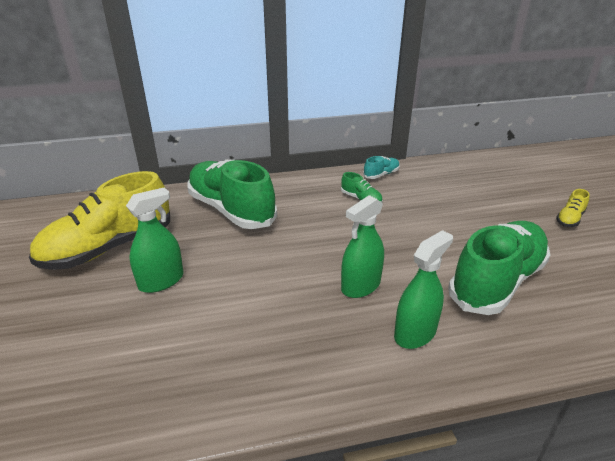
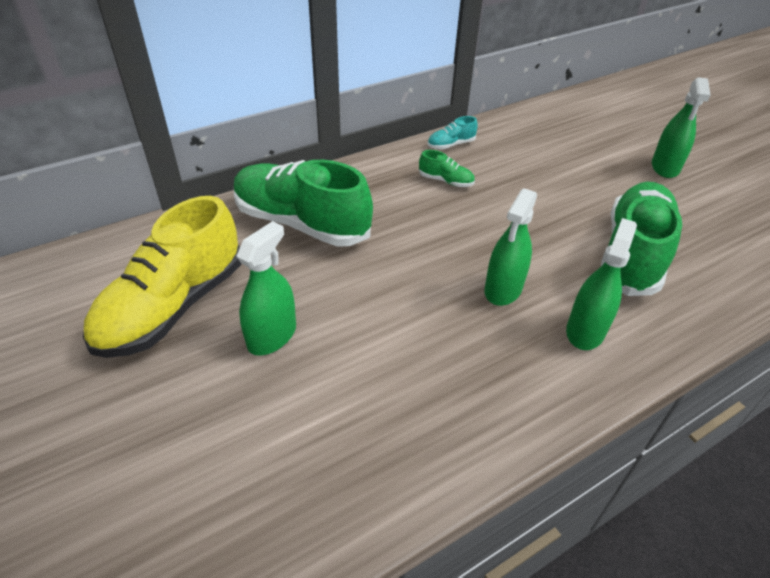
camera: 20 degrees left, 10 degrees up
turquoise shoe [363,156,400,179] -> turquoise shoe turned 150 degrees counterclockwise [428,116,478,149]
yellow shoe [556,189,590,227] -> green spray bottle [652,77,710,178]

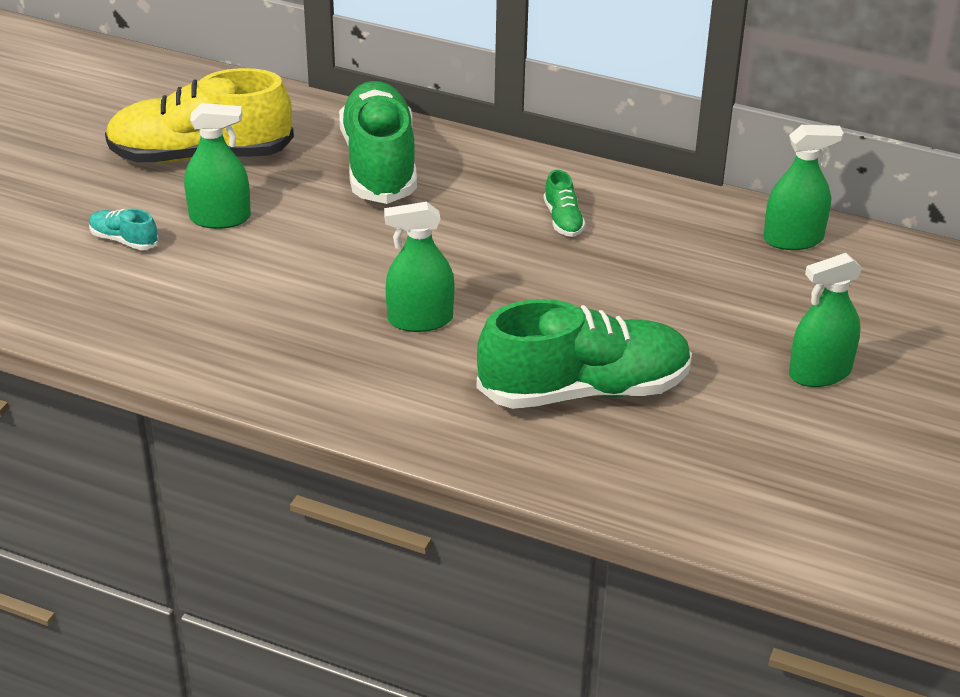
camera: 55 degrees right, 5 degrees down
turquoise shoe [428,116,478,149] -> turquoise shoe moved to [89,208,159,250]
green spray bottle [566,218,637,350] -> green spray bottle moved to [763,125,844,250]

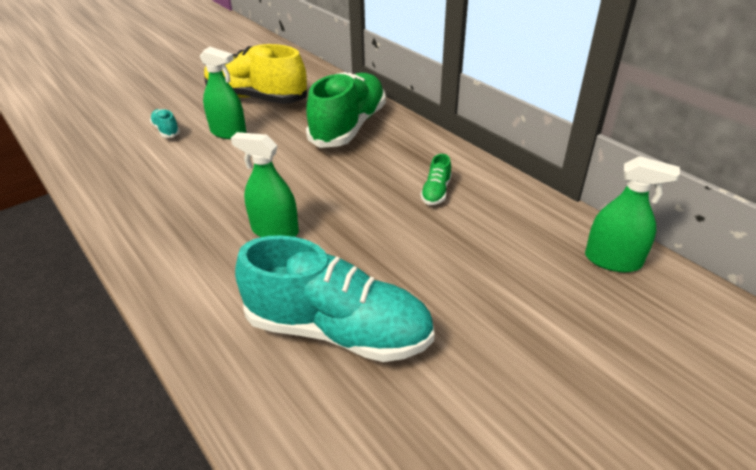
camera: 30 degrees right, 0 degrees up
green shoe [477,299,692,409] -> turquoise shoe [235,235,434,362]
green spray bottle [789,253,862,387] -> none

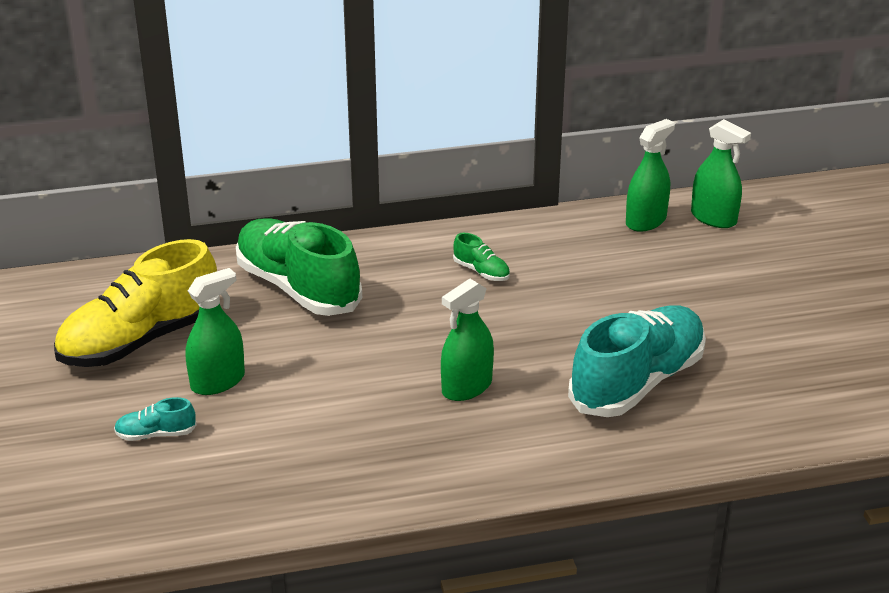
camera: 65 degrees left, 5 degrees down
none -> green spray bottle [691,119,751,228]

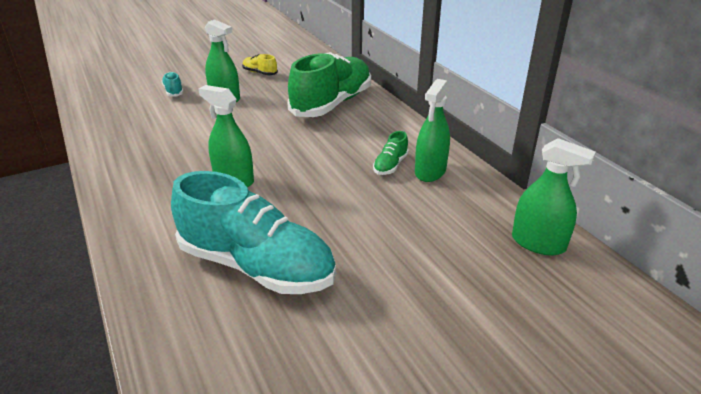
camera: 75 degrees right, 0 degrees up
yellow shoe [54,239,217,367] -> yellow shoe [242,54,278,75], size x0.41
green spray bottle [691,119,751,228] -> green spray bottle moved to [415,79,450,182]

